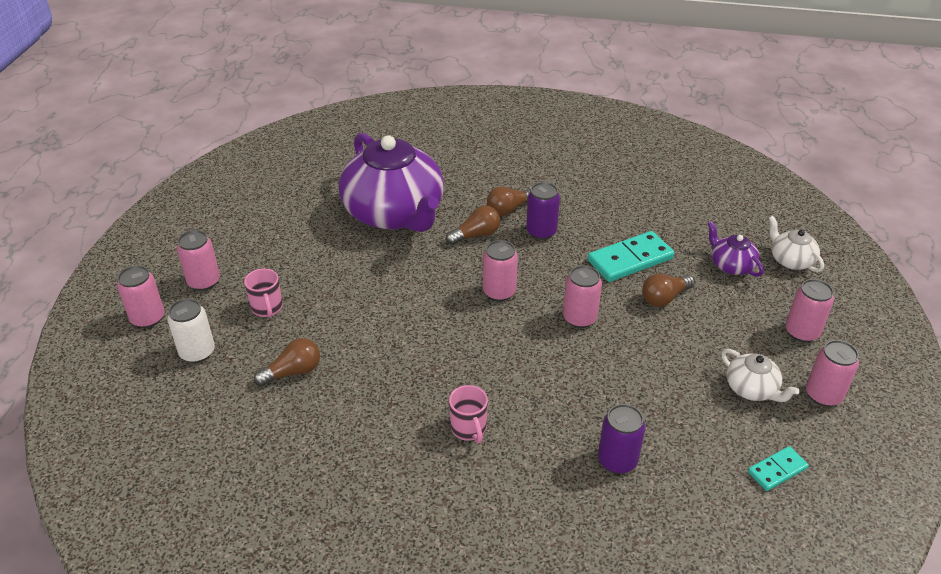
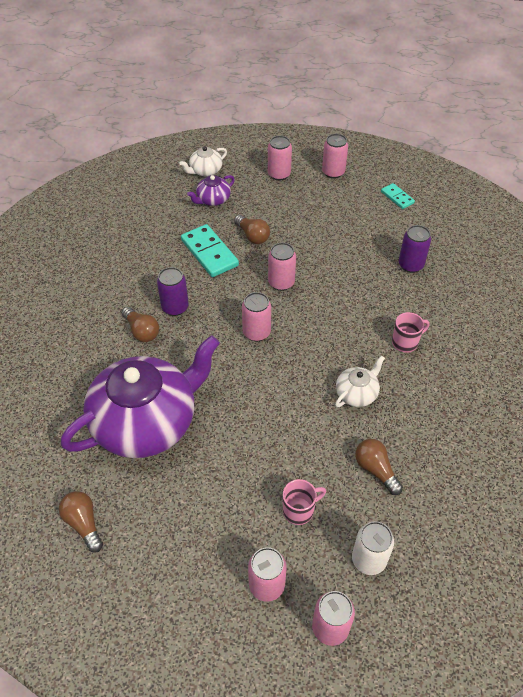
camera: 95 degrees left, 10 degrees up
brown light bulb [446,205,500,245] -> brown light bulb moved to [59,491,103,553]
white teapot [721,349,800,402] -> white teapot moved to [335,355,385,407]

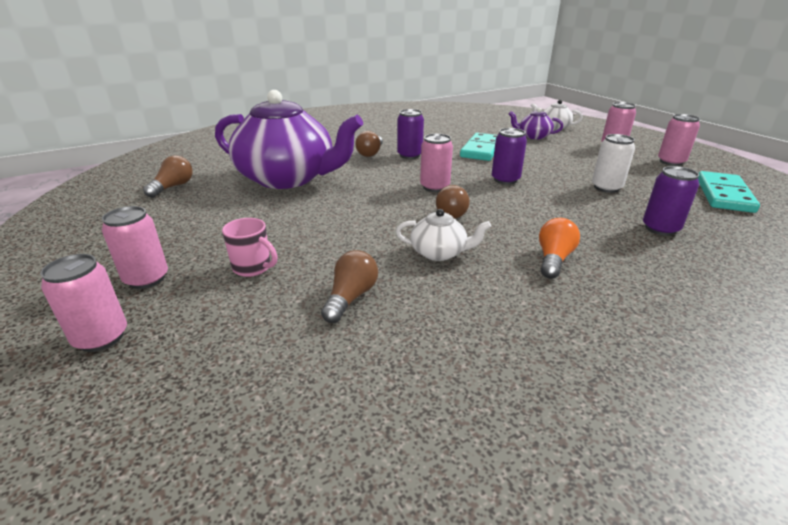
camera: 55 degrees right, 20 degrees down
brown light bulb [234,215,270,244] -> brown light bulb moved to [436,185,470,219]
pink can [268,242,296,291] -> purple can [491,128,527,185]
white can [352,521,394,575] -> white can moved to [592,134,635,193]
turquoise domino [381,183,415,209] -> turquoise domino [698,171,760,213], size x1.79
pink mug [392,312,430,353] -> orange light bulb [539,218,580,279]

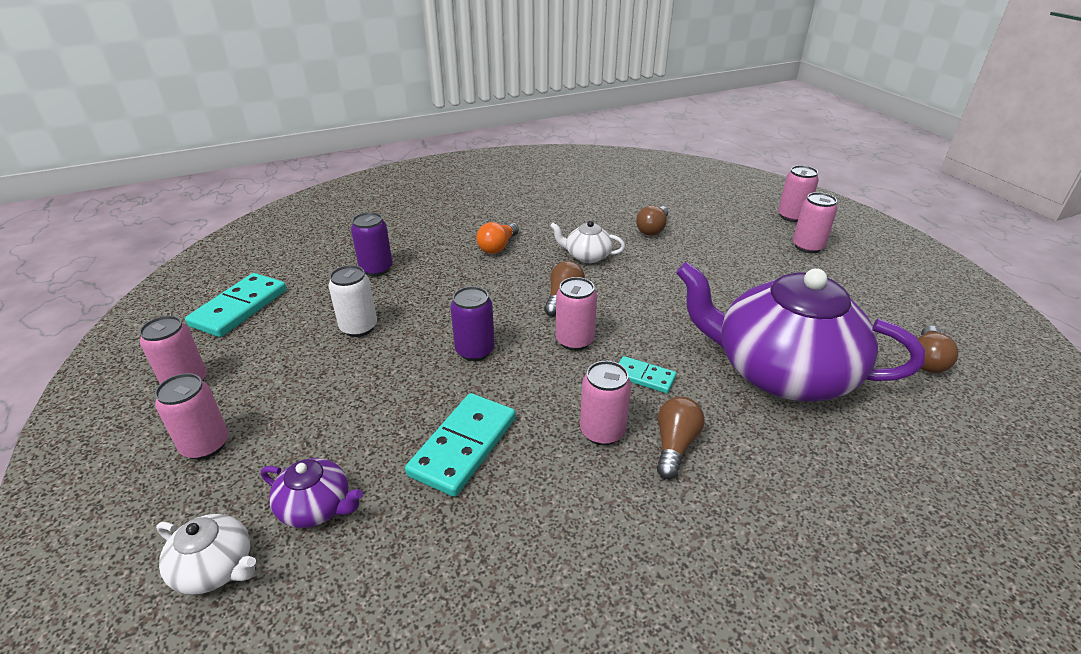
camera: 175 degrees left, 5 degrees up
pink mug [222,218,277,277] -> none
purple can [397,109,424,159] -> pink can [580,361,631,445]
none -> turquoise domino [619,356,677,393]

